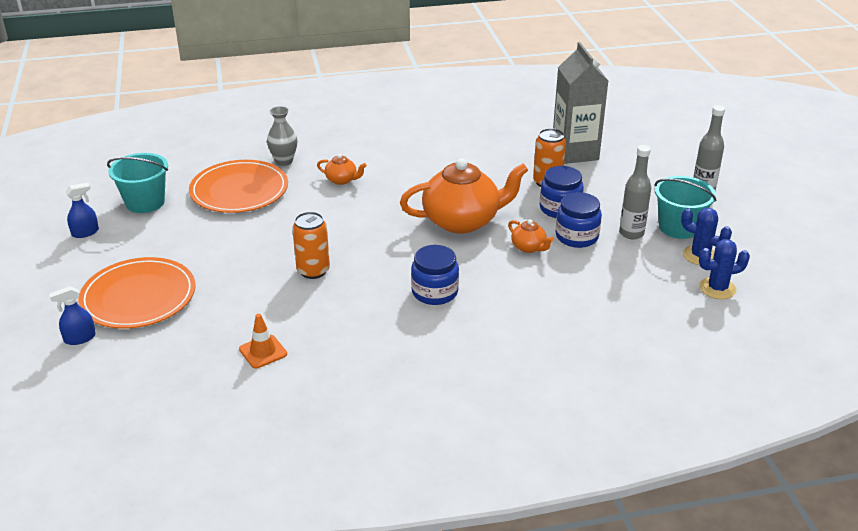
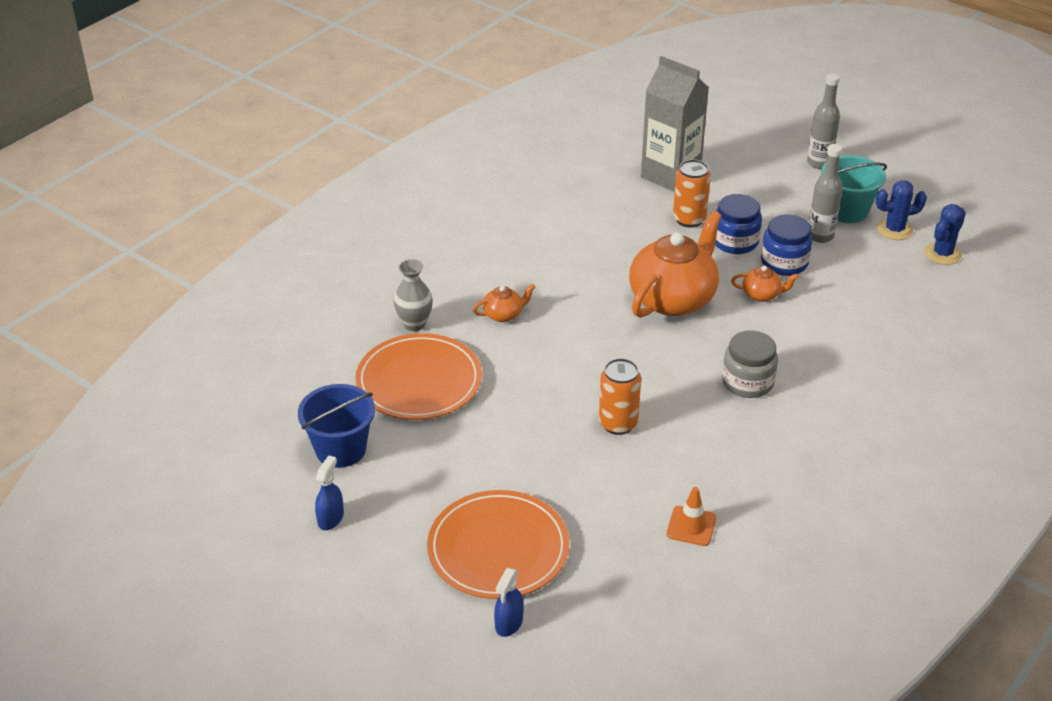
camera: 40 degrees left, 5 degrees up
turquoise bucket [107,153,168,213] -> blue bucket [298,384,375,468]
blue jar [411,245,459,305] -> grey jar [722,331,778,398]

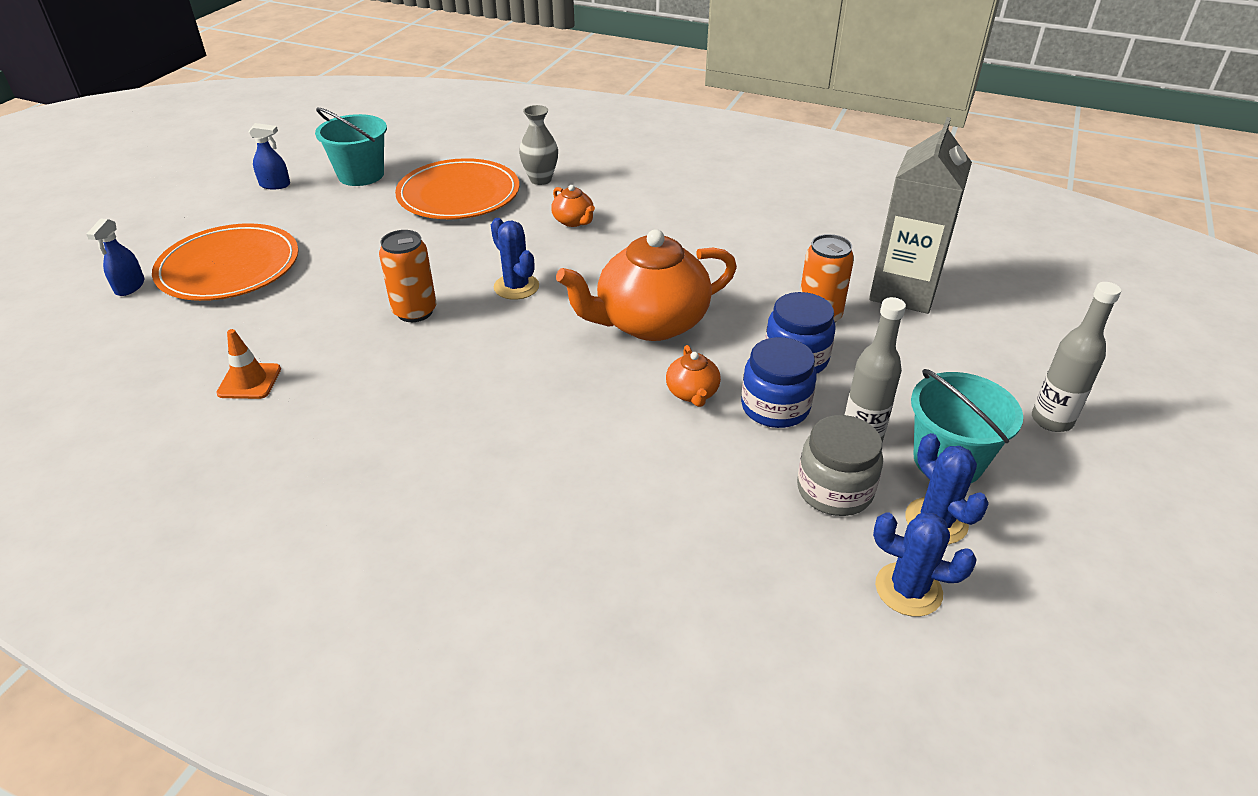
camera: 75 degrees right, 0 degrees up
blue bucket [298,384,375,468] -> turquoise bucket [315,108,387,186]
blue spray bottle [494,568,524,637] -> blue spray bottle turned 90 degrees counterclockwise [86,218,144,296]
orange teapot [629,211,722,318] -> orange teapot turned 135 degrees clockwise [556,229,737,341]
grey jar [722,331,778,398] -> grey jar moved to [797,415,883,516]
none -> blue cactus [491,218,539,300]

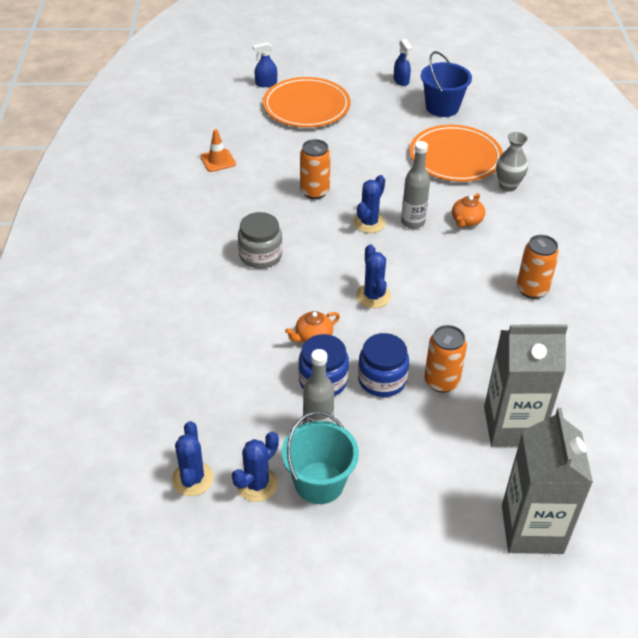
camera: 65 degrees right, 5 degrees up
turquoise bucket [315,108,387,186] -> blue bucket [421,51,472,117]
orange teapot [556,229,737,341] -> blue cactus [356,244,391,308]
grey jar [797,415,883,516] -> grey jar moved to [238,212,283,269]
grey bottle [1032,282,1121,432] -> grey bottle moved to [401,141,430,229]
none -> grey carton [502,408,593,554]
none -> orange can [517,235,559,299]

